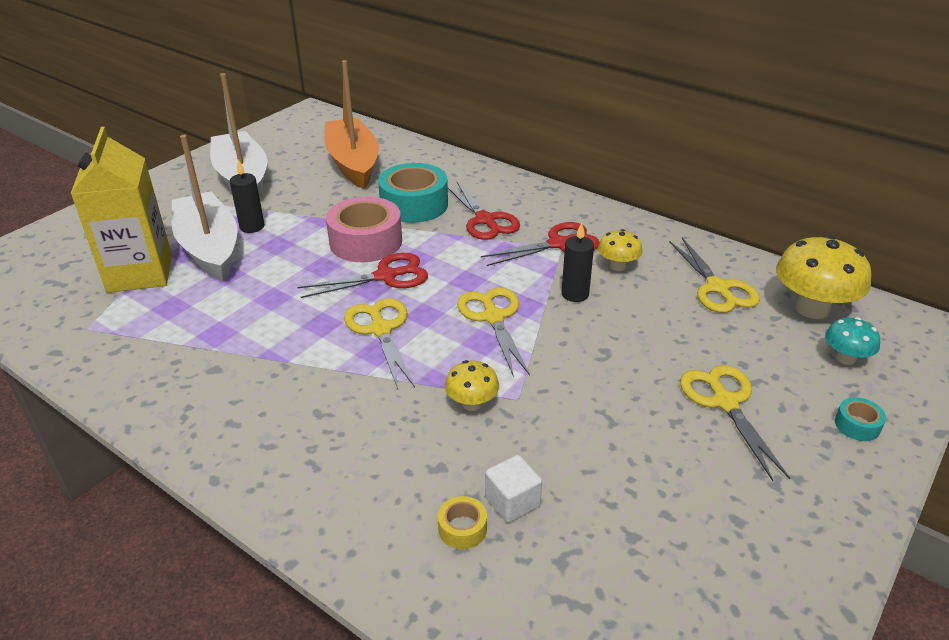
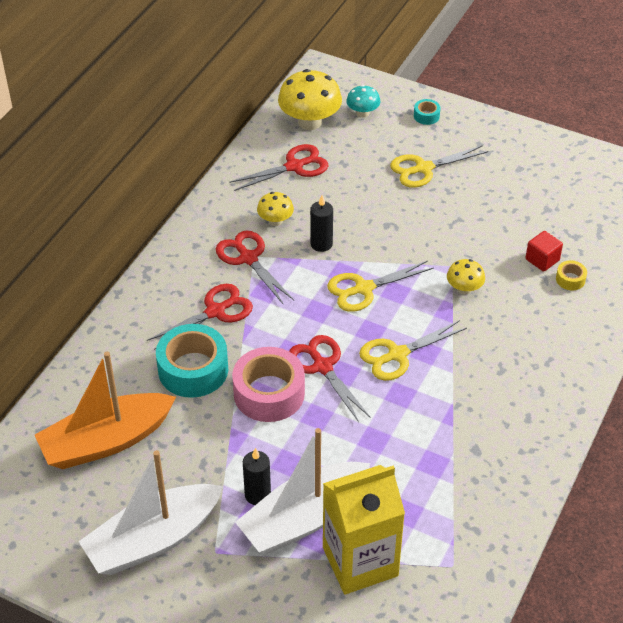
camera: 100 degrees left, 10 degrees up
white cube [485,455,542,523] -> red cube [525,231,563,272]
yellow scissors [669,238,760,313] -> red scissors [229,144,328,191]

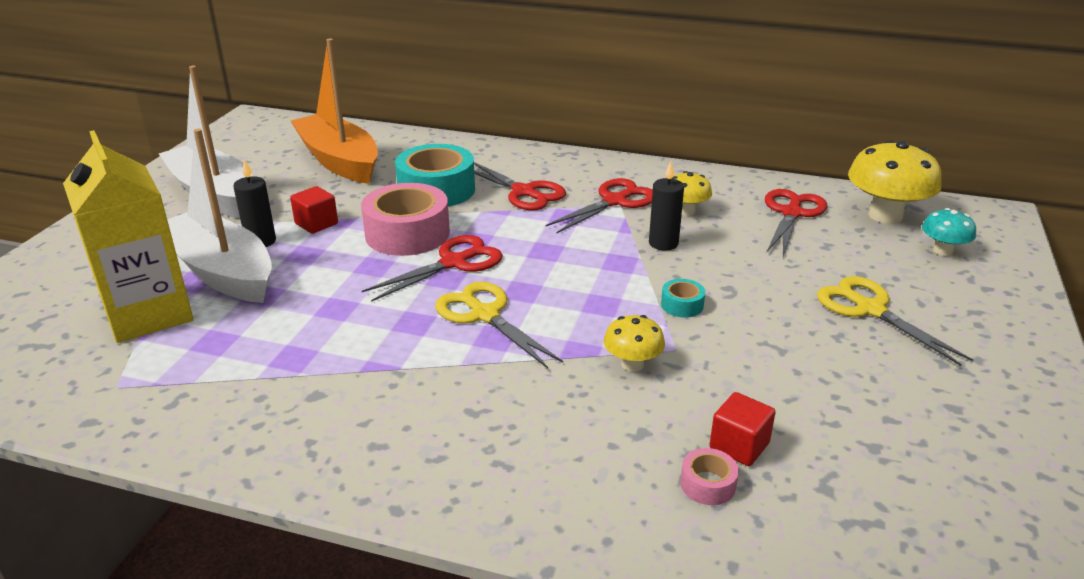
camera: 80 degrees right, 15 degrees down
red scissors [229,144,328,191] -> red scissors turned 120 degrees counterclockwise [765,189,827,256]
yellow scissors [327,261,434,312] -> none
turquoise tape [414,99,440,125] -> turquoise tape moved to [661,279,705,317]
yellow tape [556,260,587,290] -> pink tape [680,448,739,505]
none -> red cube [290,186,338,234]

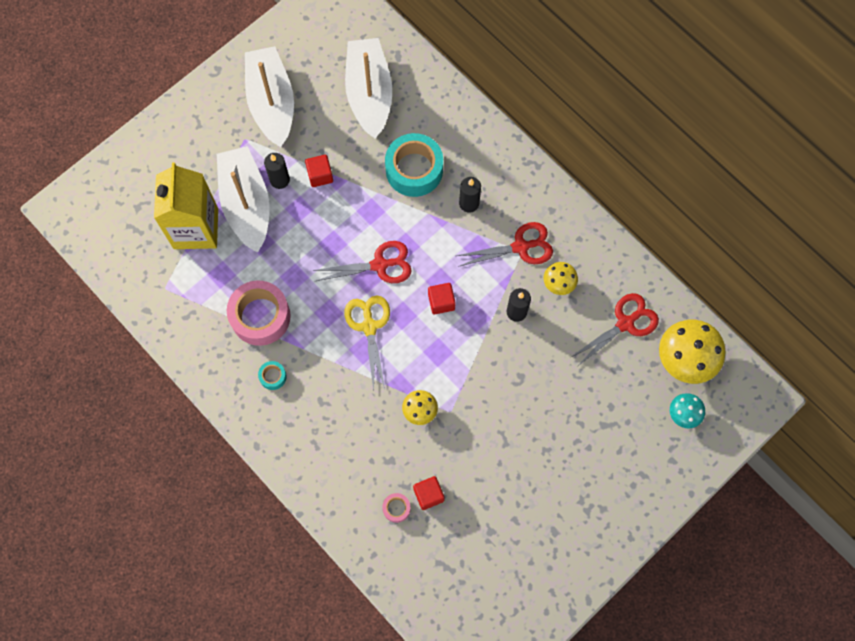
camera: 30 degrees right, 40 degrees up
orange boat [291,39,378,184] -> white boat [345,38,392,139]
pink tape [361,183,450,256] -> pink tape moved to [227,281,291,346]
red scissors [474,162,566,210] -> black candle [459,177,481,213]
turquoise tape [661,279,705,317] -> turquoise tape moved to [258,361,287,390]
yellow scissors [817,276,973,366] -> none
none -> red cube [428,283,456,315]

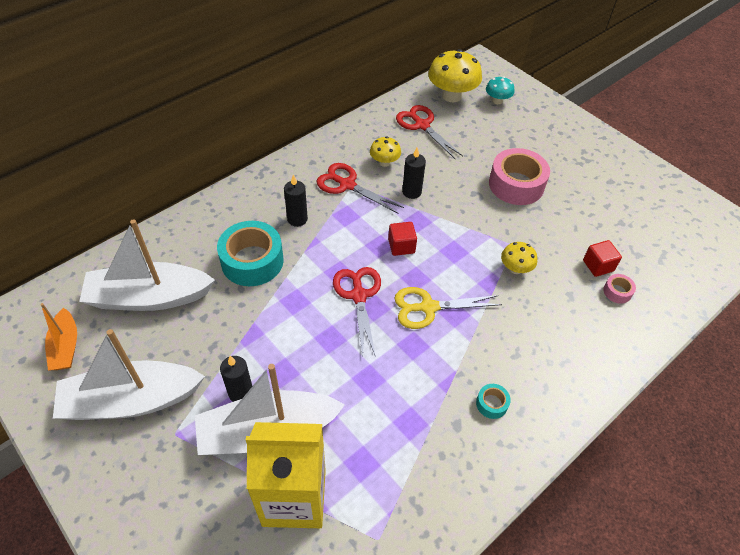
camera: 90 degrees left, 20 degrees down
pink tape [227,281,291,346] -> pink tape moved to [489,148,550,205]
red cube [305,155,333,187] -> none
red scissors [457,222,553,267] -> red scissors turned 45 degrees counterclockwise [316,163,404,213]
none -> orange boat [40,303,77,371]

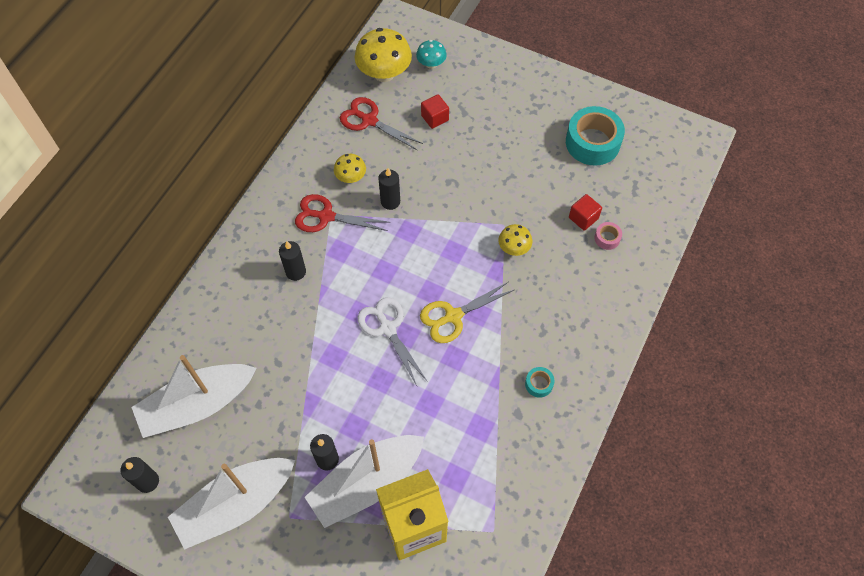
camera: 20 degrees left, 10 degrees up
orange boat [40,303,77,371] -> black candle [121,457,159,493]
turquoise tape [217,221,284,286] -> turquoise tape moved to [566,106,625,166]
red scissors [333,267,381,357] -> white scissors [358,297,428,386]
red cube [388,222,417,256] -> red cube moved to [421,94,449,129]
pink tape [489,148,550,205] -> none

